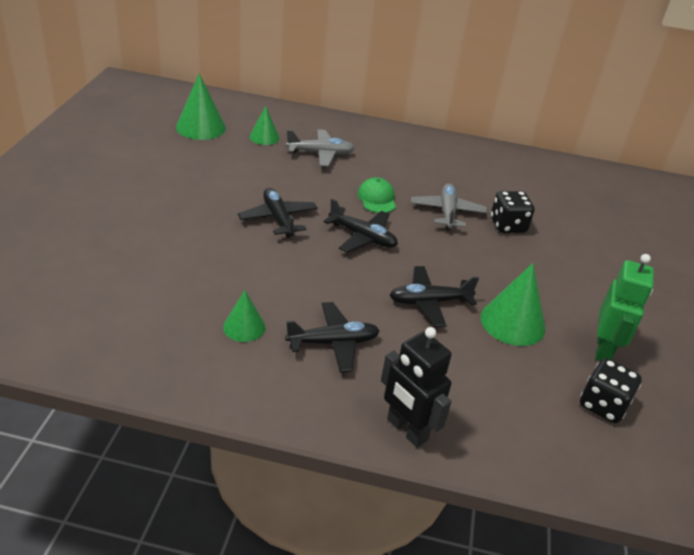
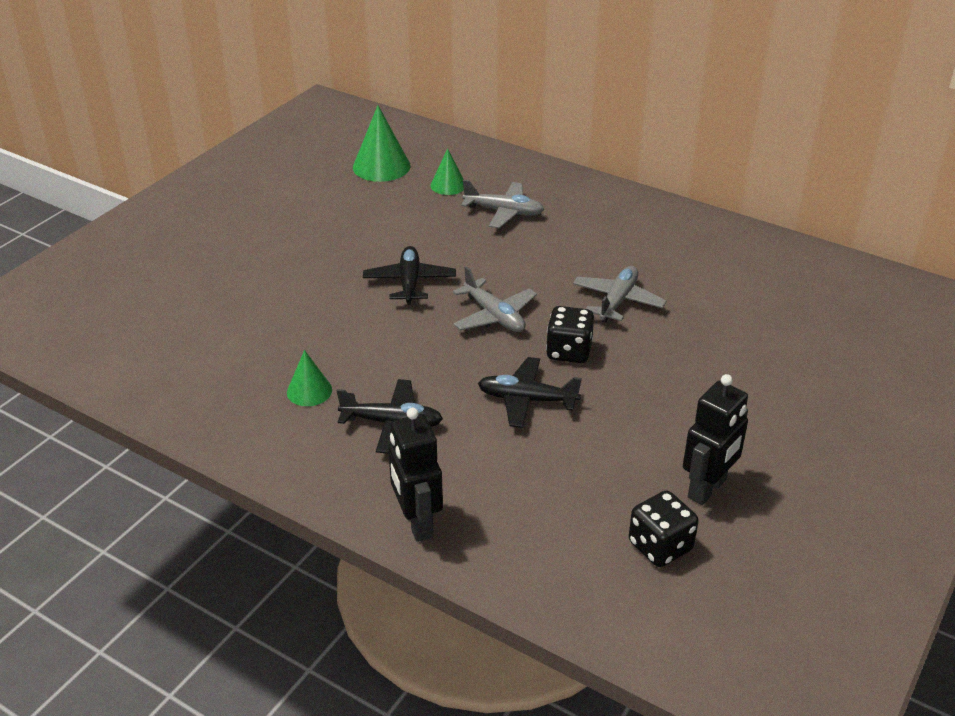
camera: 25 degrees right, 0 degrees up
black plane [324,198,398,253] -> grey plane [452,266,537,332]
green cap [358,177,396,213] -> none
green cone [480,263,546,346] -> none
black dice [491,191,535,233] -> black dice moved to [546,306,594,363]
green robot [595,254,654,361] -> black robot [683,374,748,505]

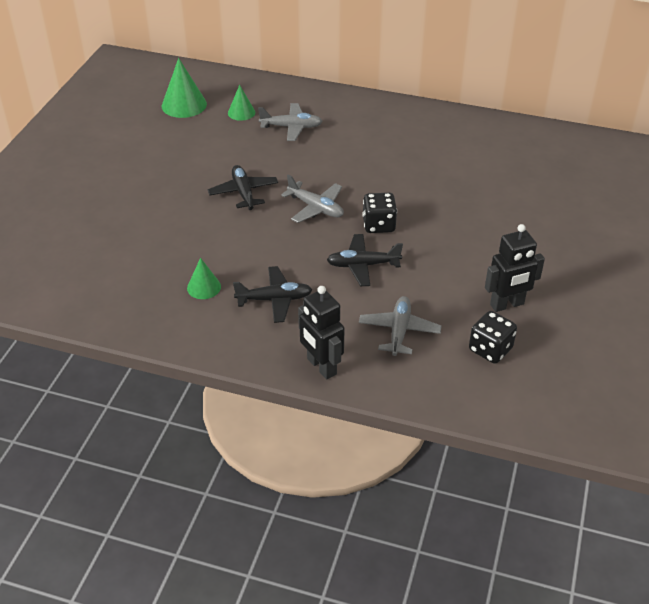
camera: 15 degrees left, 5 degrees up
grey plane [573,266,666,323] -> grey plane moved to [359,296,442,356]
black robot [683,374,748,505] -> black robot turned 45 degrees clockwise [485,224,545,312]

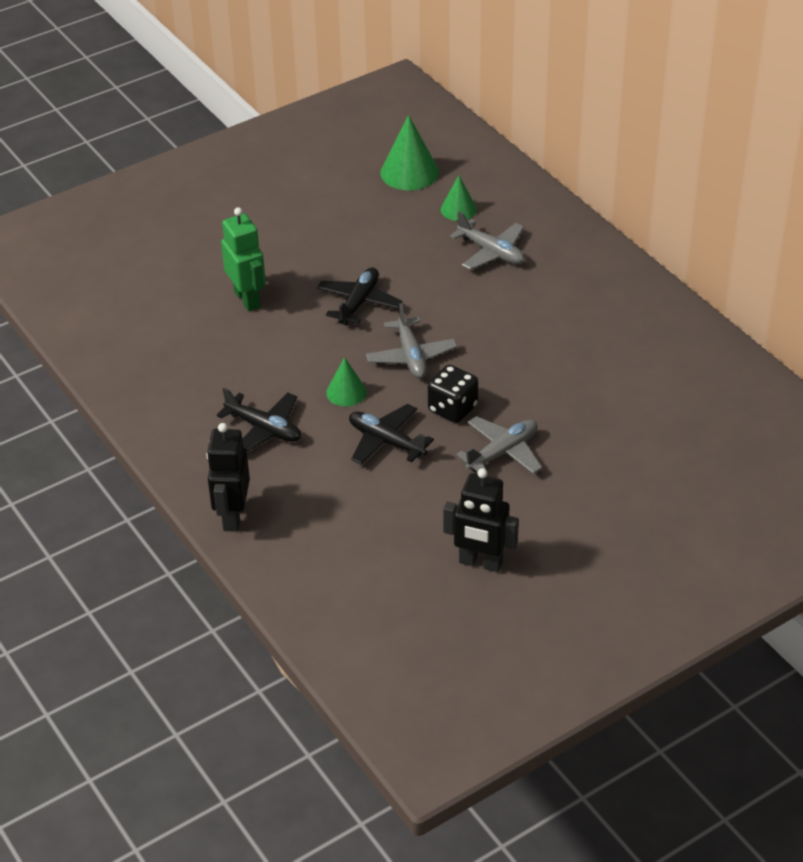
camera: 40 degrees right, 0 degrees up
green cone [187,258,221,299] -> green cone moved to [326,357,367,406]
grey plane [359,296,442,356] -> grey plane moved to [457,416,542,474]
black dice [469,311,517,363] -> none
none -> green robot [221,207,266,311]

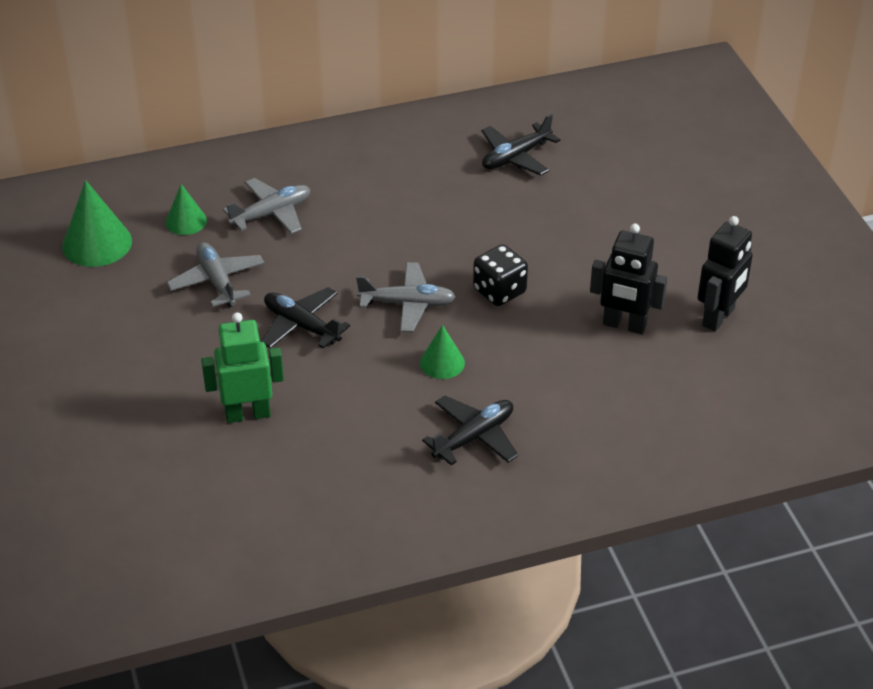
camera: 75 degrees left, 0 degrees up
black robot [207,423,250,532] -> black robot moved to [590,223,667,334]
black plane [349,404,434,465] -> black plane moved to [481,114,560,176]
grey plane [457,416,542,474] -> grey plane moved to [167,242,265,307]

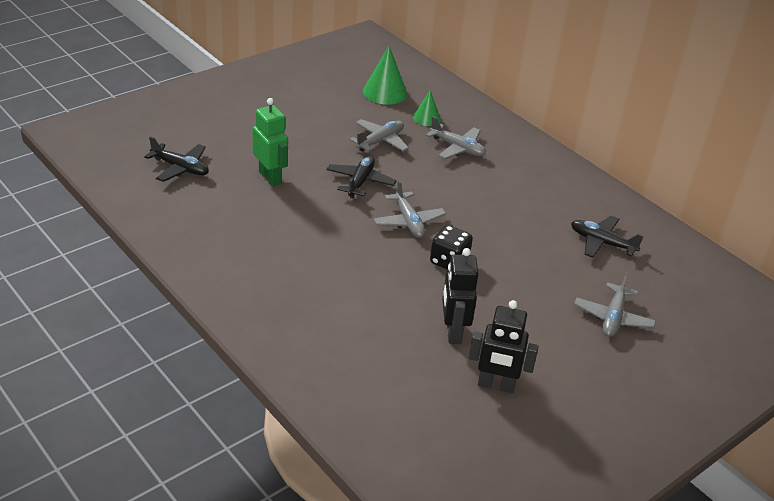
camera: 65 degrees right, 5 degrees down
green cone [420,325,465,379] -> none
black plane [422,396,518,465] -> black plane moved to [144,136,209,182]
none -> grey plane [574,273,656,337]

